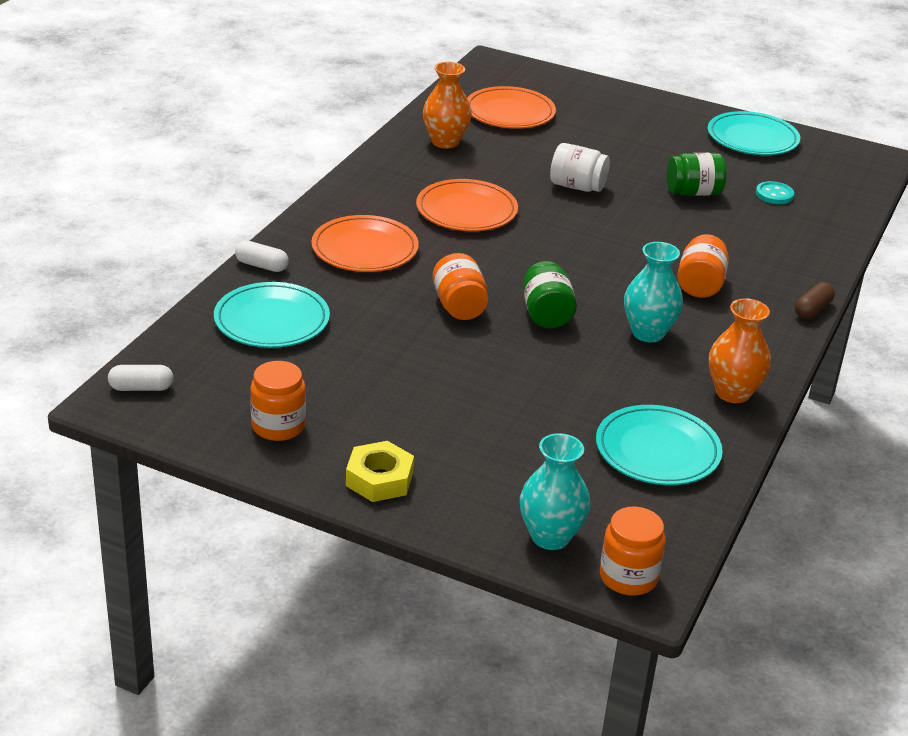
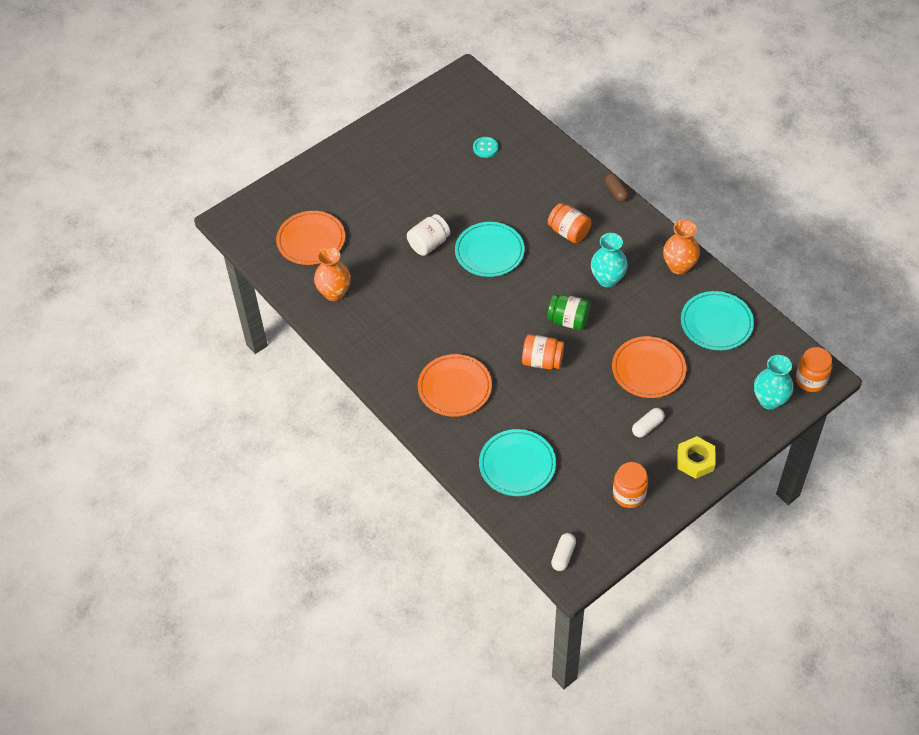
camera: 60 degrees left, 20 degrees up
white capsule [235,241,289,272] -> white capsule moved to [632,408,665,438]
orange plate [416,179,518,231] -> orange plate moved to [612,336,687,398]
green jar [667,153,726,196] -> none
turquoise plate [708,111,800,155] -> turquoise plate moved to [455,222,525,277]

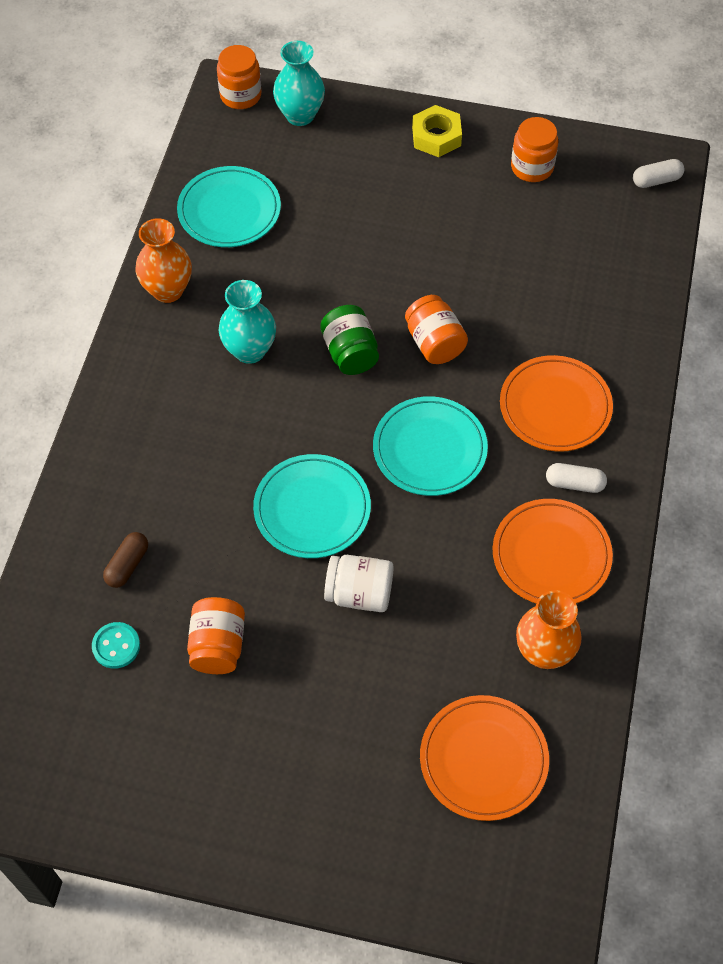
camera: 130 degrees left, 5 degrees up
turquoise plate [479,429,556,496] -> turquoise plate moved to [373,396,488,496]
orange jar [548,203,591,243] -> orange jar moved to [187,597,245,674]
brown capsule [604,173,629,202] -> brown capsule moved to [103,532,148,588]
orange plate [612,336,687,398] -> orange plate moved to [493,499,613,603]
white capsule [632,408,665,438] -> white capsule moved to [546,463,607,493]

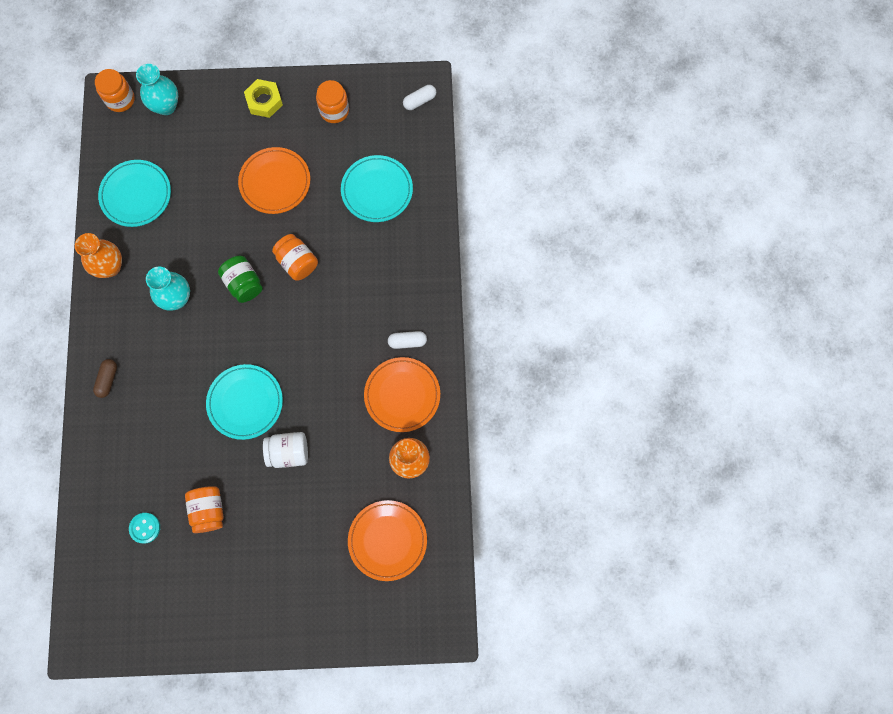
camera: 15 degrees left, 15 degrees up
brown capsule [103,532,148,588] -> brown capsule moved to [93,359,117,398]
turquoise plate [373,396,488,496] -> turquoise plate moved to [341,155,413,222]
orange plate [500,355,613,452] -> orange plate moved to [238,147,310,214]

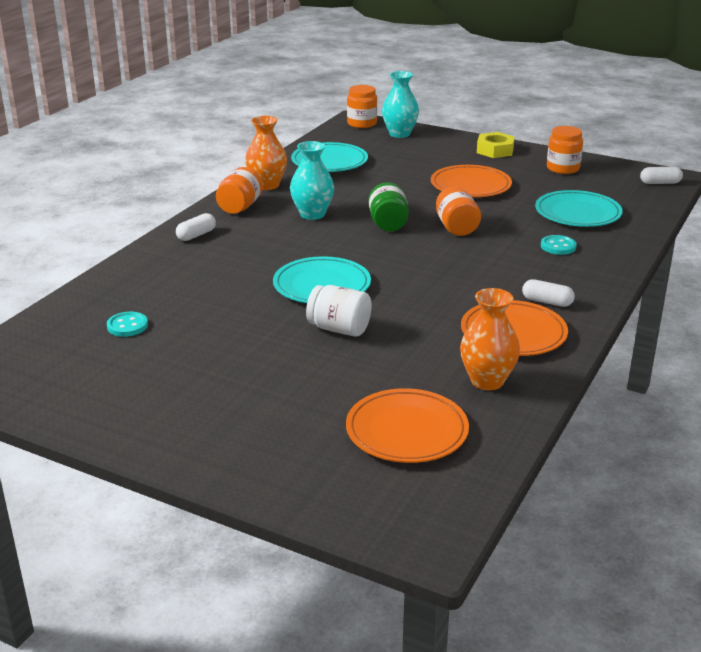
camera: 30 degrees right, 45 degrees down
brown capsule [93,359,117,398] -> white capsule [176,213,216,241]
orange jar [185,486,223,533] -> orange jar moved to [216,167,263,214]
none -> turquoise button [541,235,577,255]

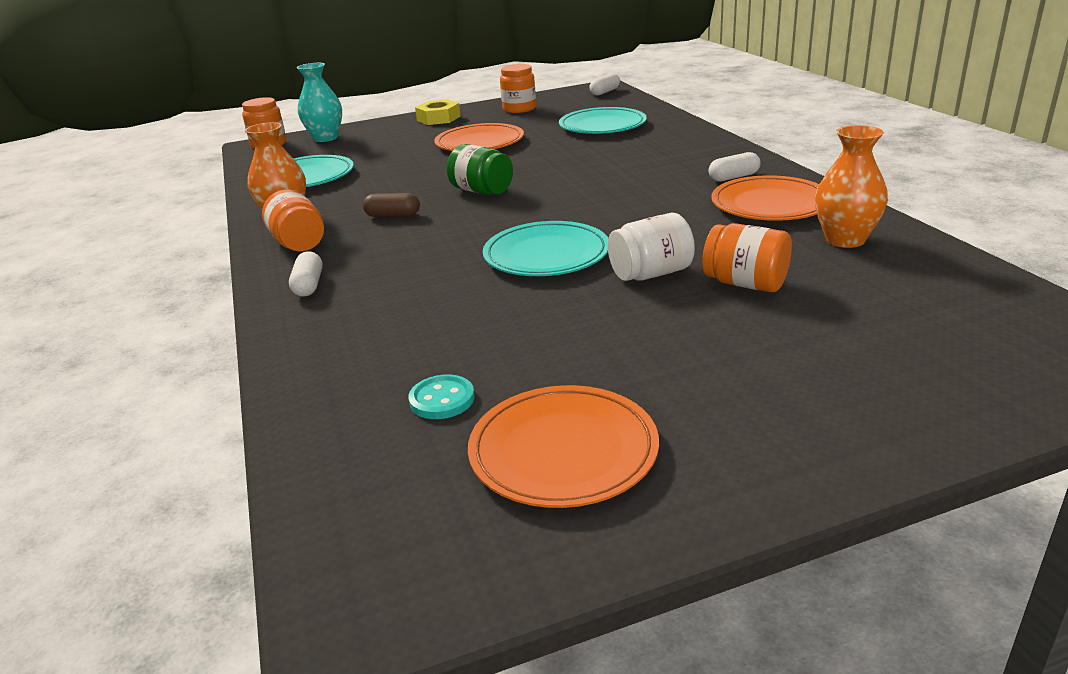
camera: 45 degrees left, 0 degrees up
turquoise vase [290,141,334,220] -> brown capsule [363,193,420,217]
orange plate [346,388,469,463] -> orange plate moved to [468,385,659,508]
orange jar [436,187,481,236] -> orange jar moved to [702,223,792,292]
turquoise button [541,235,577,255] -> none

